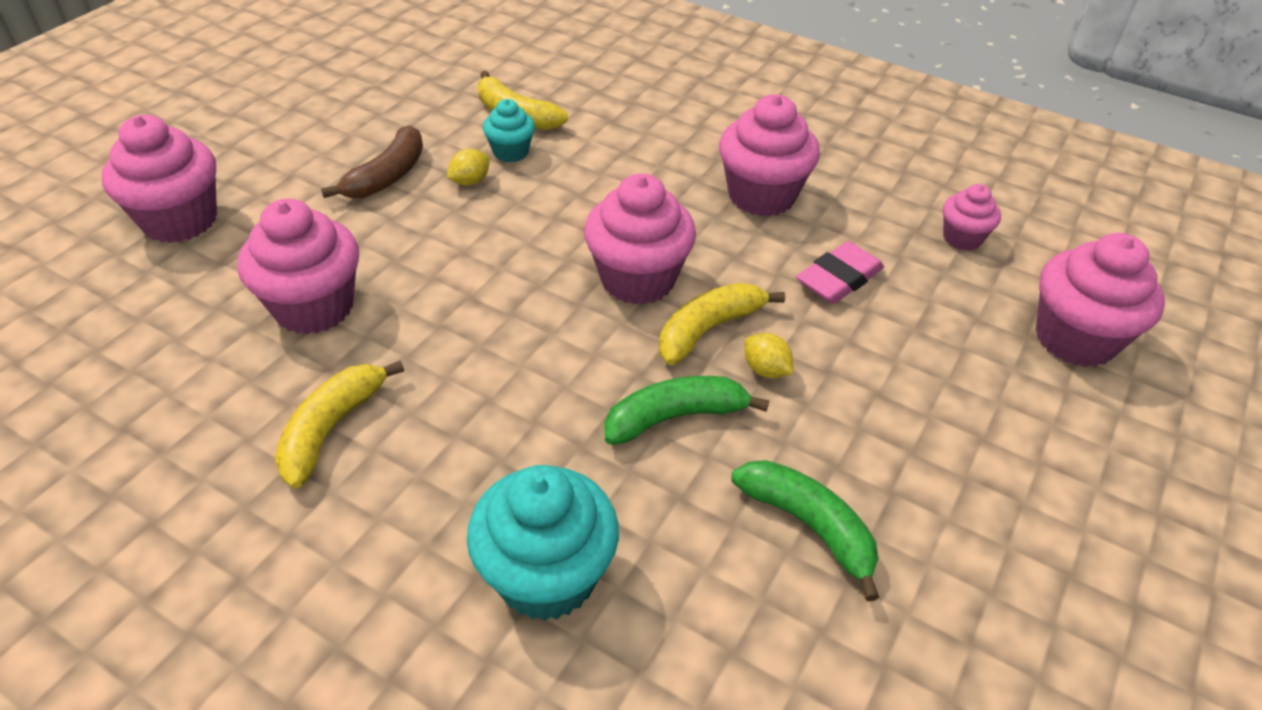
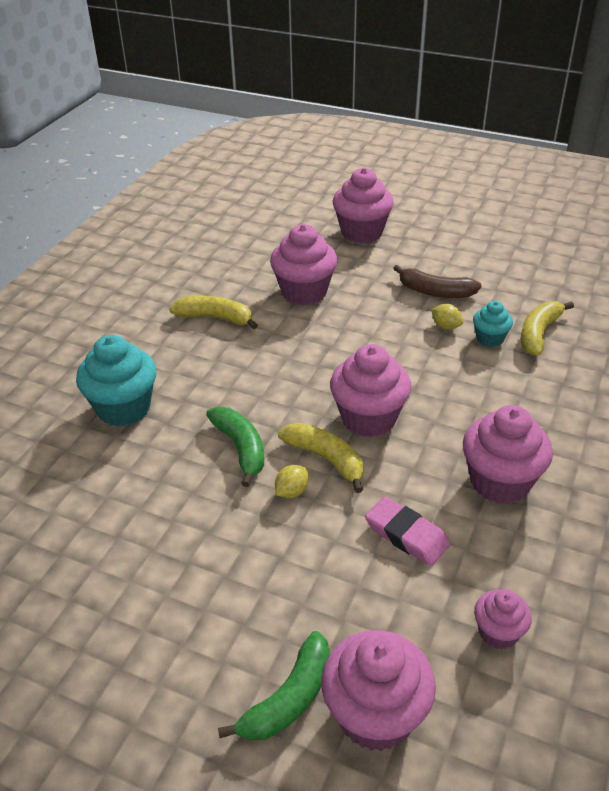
camera: 85 degrees right, 5 degrees down
green banana [731,460,879,601] -> green banana moved to [218,631,330,741]

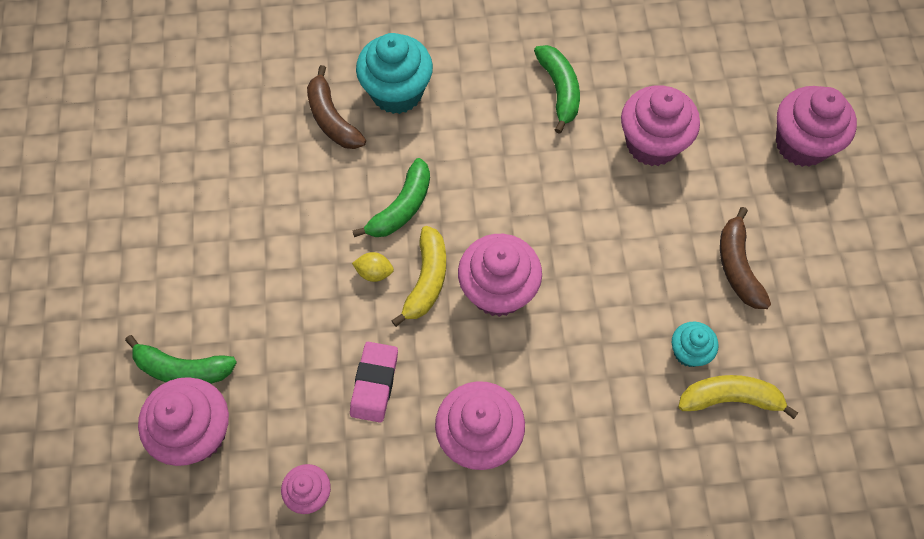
camera: 60 degrees right, 25 degrees up
yellow banana [169,296,258,329] -> green banana [534,45,580,134]
yellow lemon [431,304,463,330] -> none
none -> brown banana [307,65,366,149]

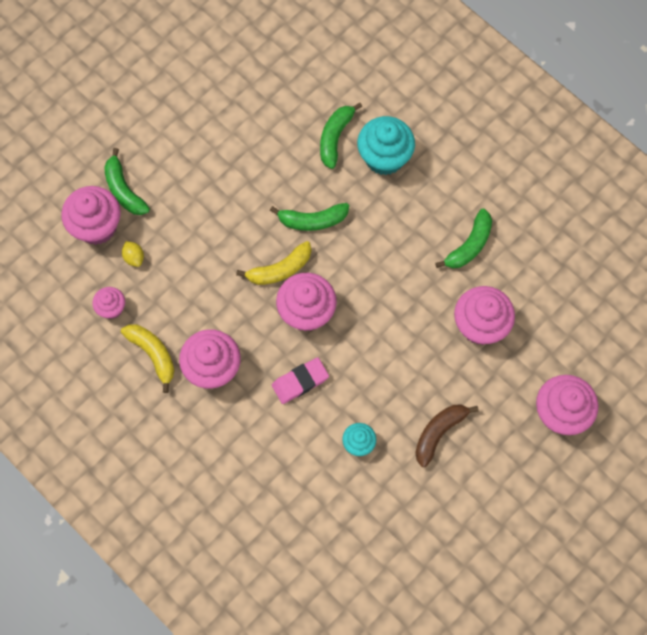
camera: 50 degrees right, 5 degrees up
brown banana [307,65,366,149] -> green banana [320,103,362,169]
pink eraser [350,342,398,423] -> pink eraser moved to [272,357,329,404]
yellow lemon [352,252,394,282] -> yellow lemon moved to [122,241,144,267]
yellow banana [678,375,798,419] -> yellow banana moved to [121,324,175,393]

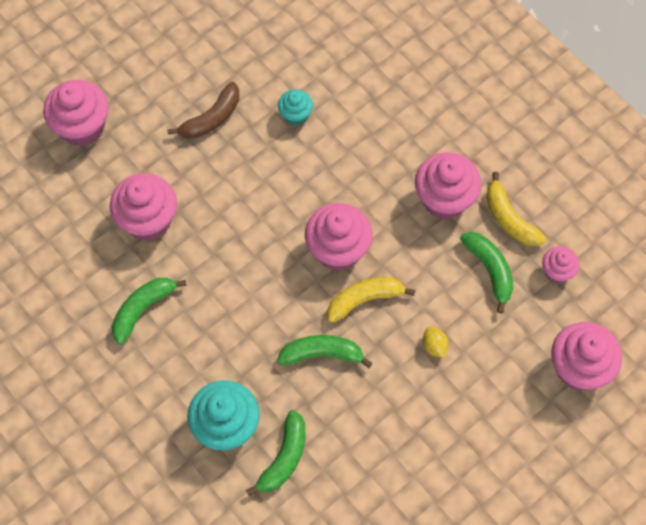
camera: 175 degrees left, 5 degrees down
green banana [104,148,150,215] -> green banana moved to [460,232,514,314]
yellow lemon [122,241,144,267] -> yellow lemon moved to [423,327,449,358]
pink eraser [272,357,329,404] -> none

